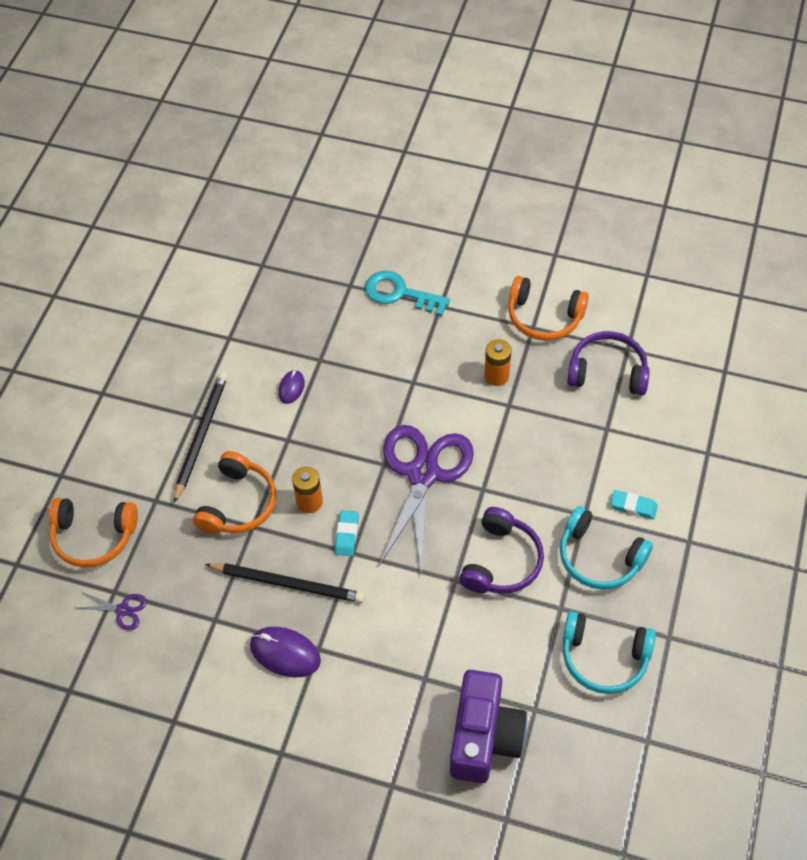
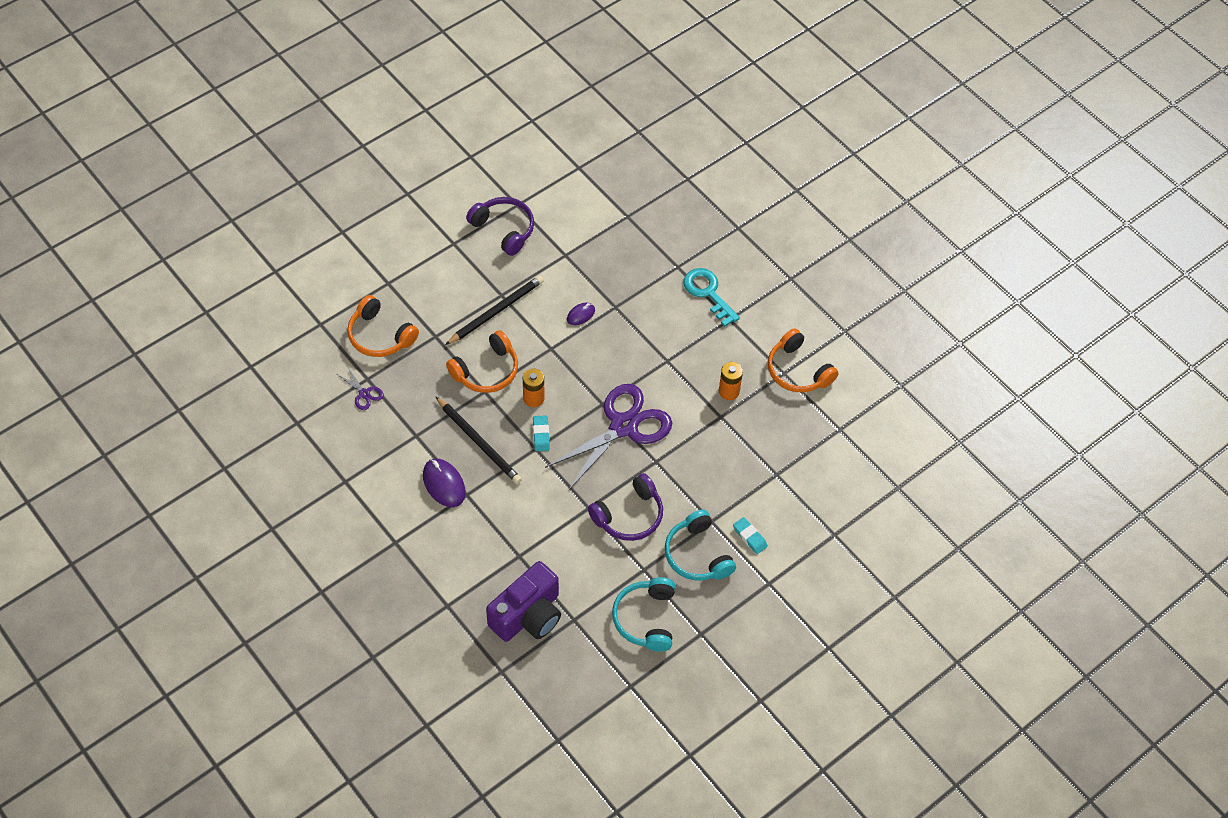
camera: 30 degrees right, 0 degrees up
turquoise eraser [335,510,359,556] -> turquoise eraser turned 45 degrees counterclockwise [533,415,550,451]
turquoise headphones [563,611,656,694] -> turquoise headphones turned 45 degrees clockwise [612,577,675,652]
purple headphones [567,331,650,395] -> purple headphones moved to [466,197,534,256]

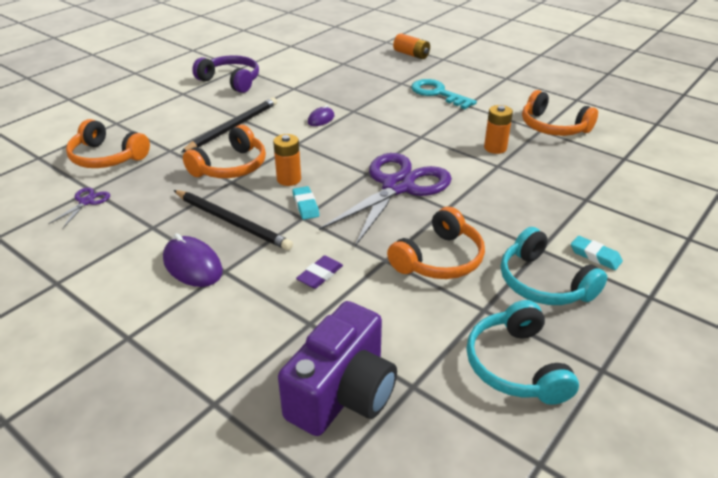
camera: 10 degrees left, 20 degrees down
purple scissors [337,366,384,410] -> purple scissors turned 105 degrees counterclockwise [48,187,110,228]
purple headphones [588,473,663,541] -> orange headphones [387,207,485,279]
none -> purple eraser [296,256,343,289]
none -> orange battery [393,33,430,59]

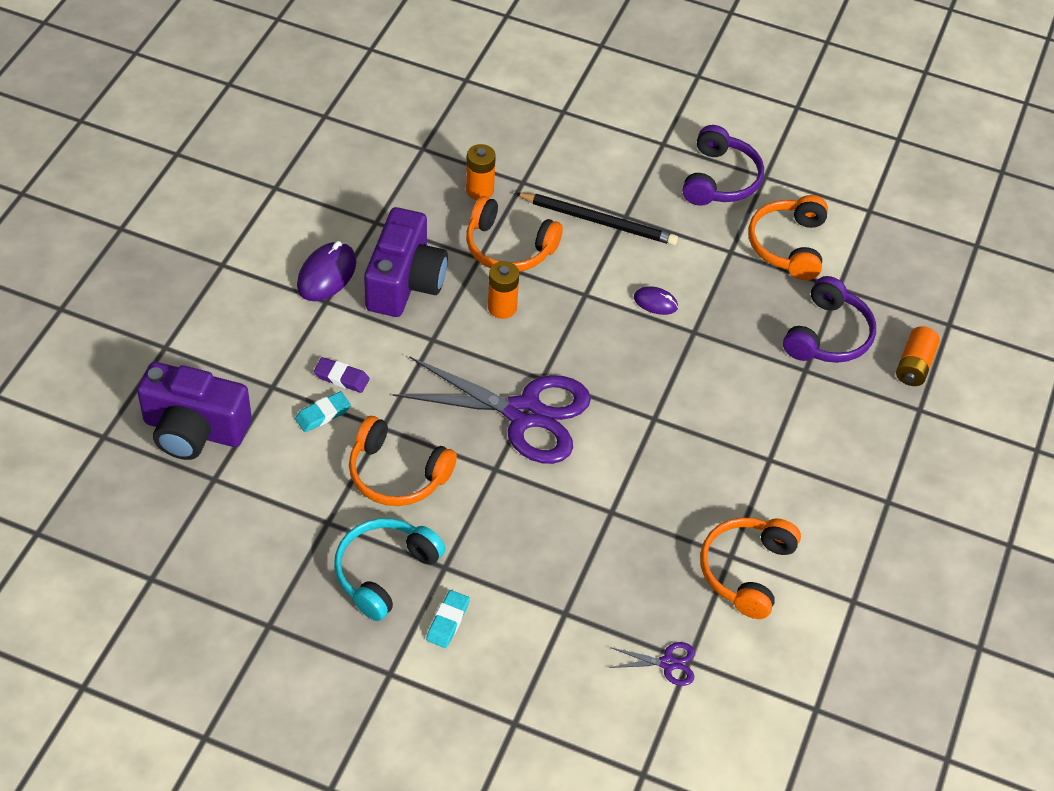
camera: 70 degrees right, 15 degrees up
purple scissors [48,187,110,228] -> purple scissors moved to [609,642,695,686]
orange headphones [66,119,150,168] -> orange headphones moved to [748,195,828,280]
black pencil [173,190,293,250] -> purple camera [364,207,448,317]
turquoise eraser [293,186,319,220] -> turquoise eraser moved to [295,391,351,432]
turquoise key [411,79,477,109] -> none
turquoise headphones [466,300,579,405] -> none
orange battery [484,105,513,154] -> orange battery moved to [466,144,496,200]
none -> purple headphones [783,276,876,363]

